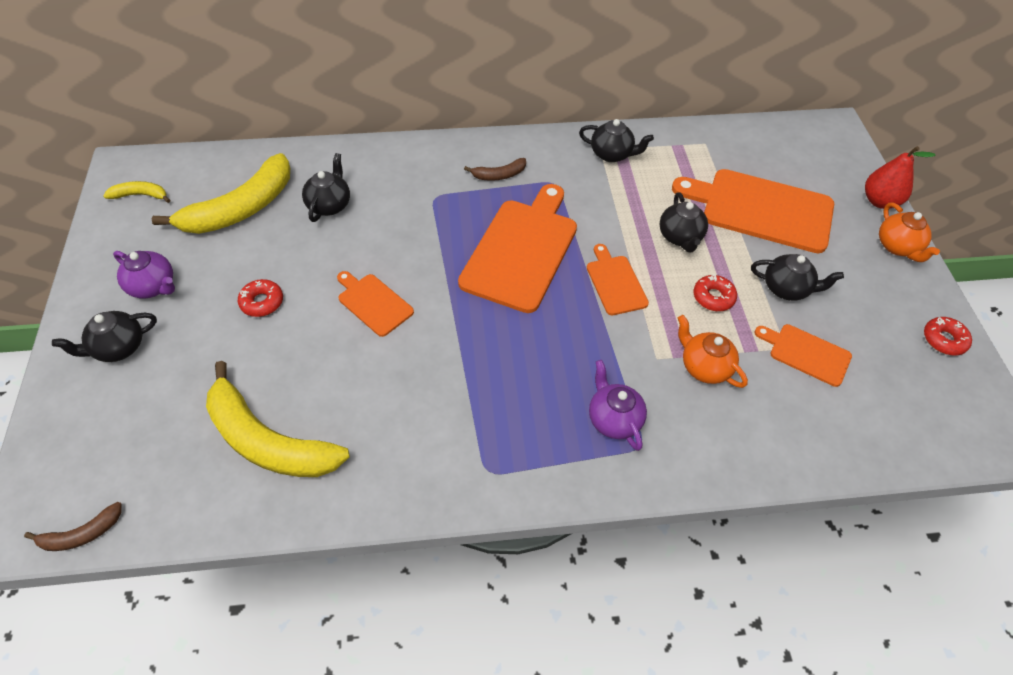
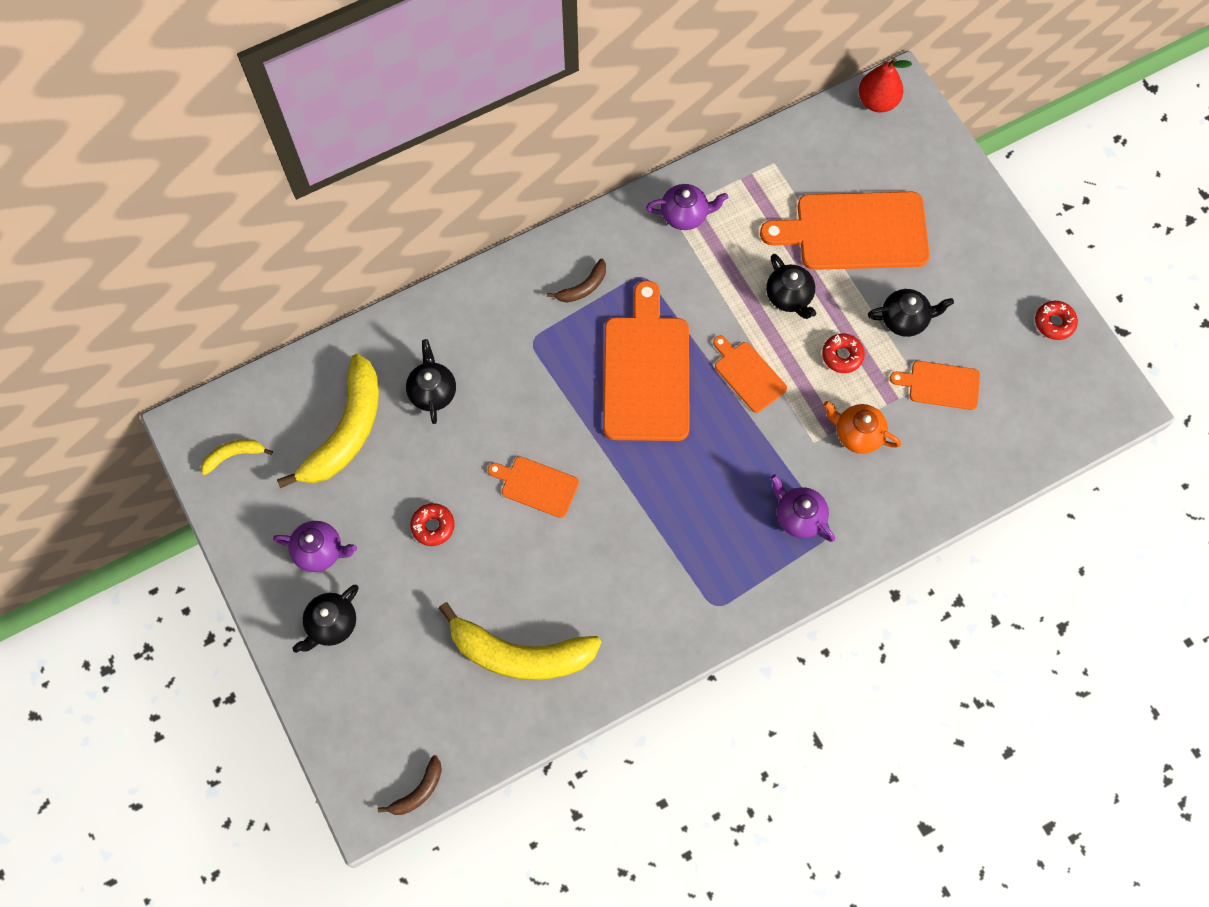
camera: 20 degrees left, 15 degrees up
black teapot [579,119,654,162] -> purple teapot [646,184,728,230]
red pear [865,146,936,209] -> red pear moved to [859,58,912,112]
orange teapot [879,203,940,262] -> none

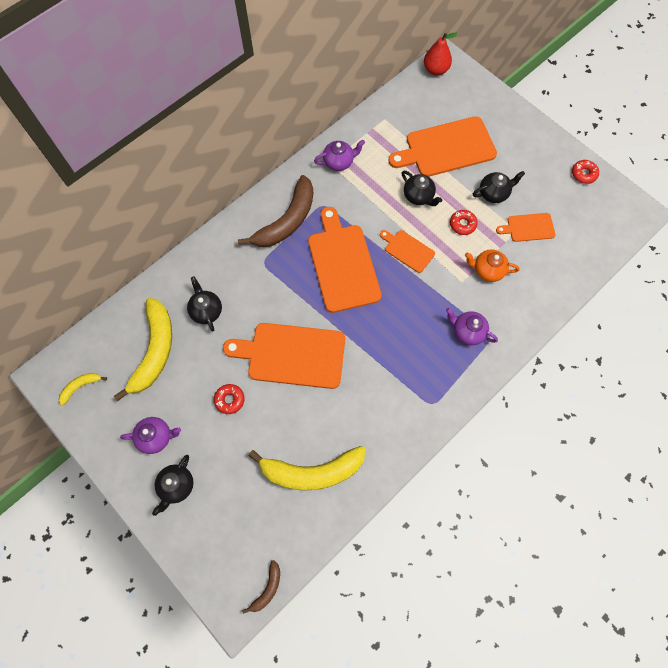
camera: 15 degrees left, 0 degrees up
orange cutting board [488,457,579,518] -> orange cutting board [223,323,345,389], size x1.94
brown banana [547,259,606,302] -> brown banana [238,175,313,247], size x2.18

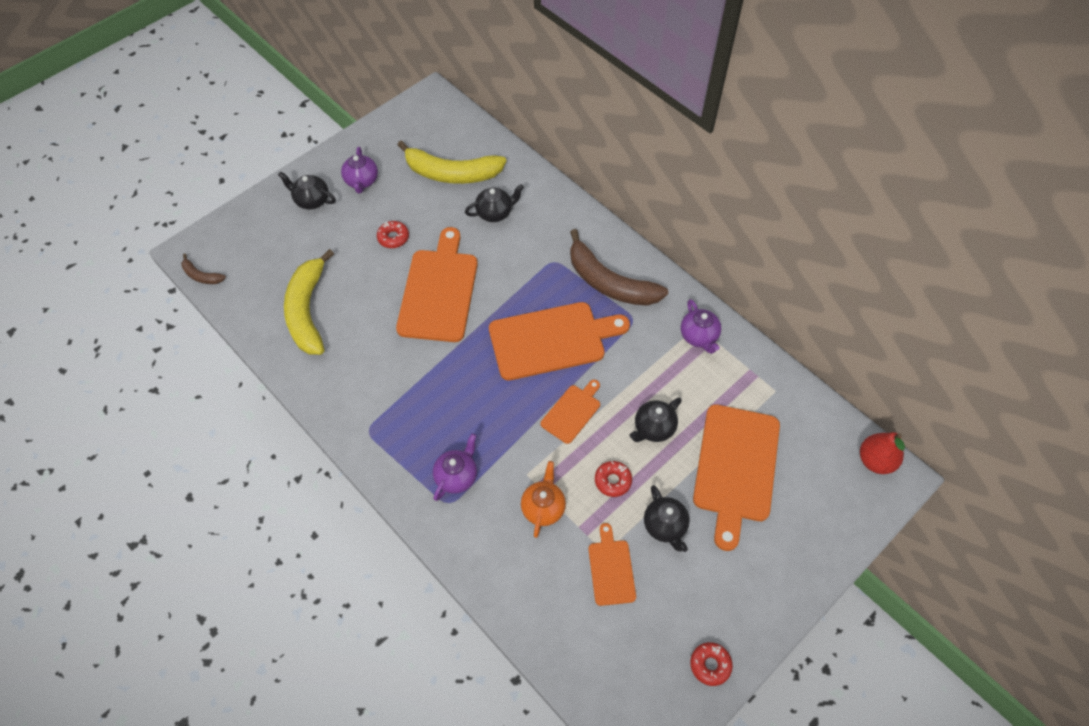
camera: 90 degrees right, 10 degrees down
yellow banana [59,373,107,406] -> none
orange cutting board [388,116,497,177] -> orange cutting board turned 150 degrees counterclockwise [693,404,780,551]

